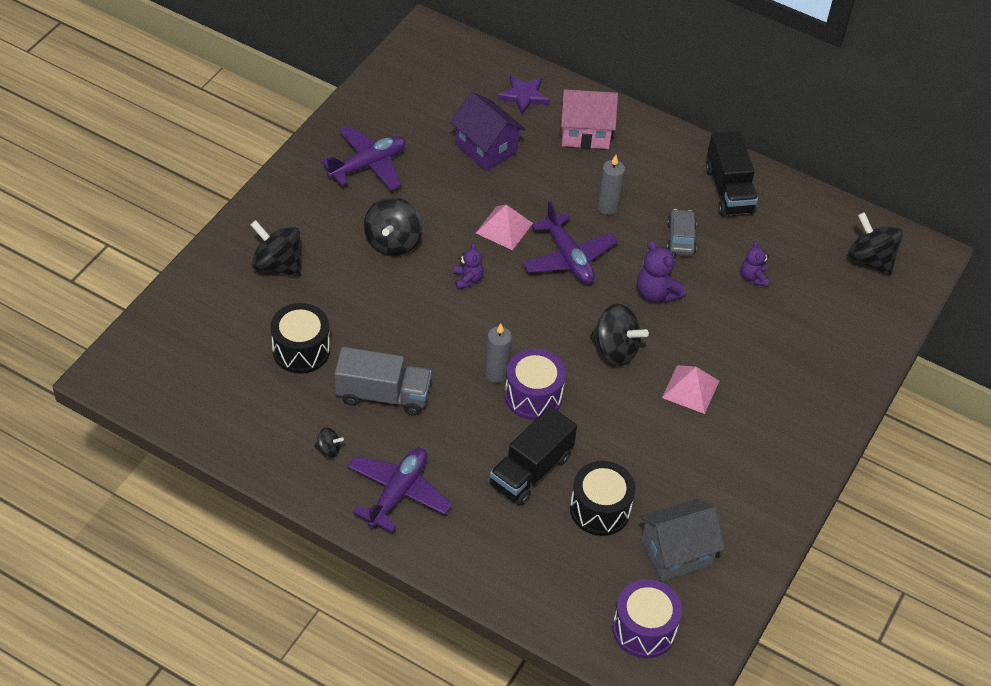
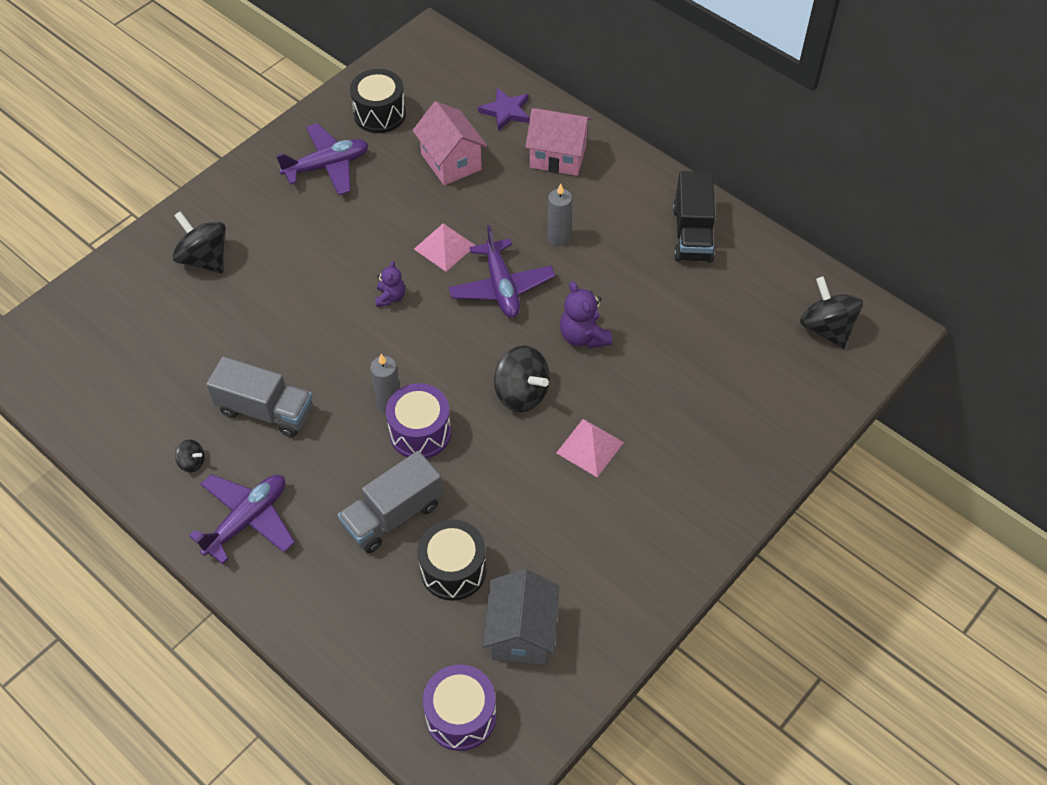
camera: 15 degrees right, 5 degrees up
black drum [270,303,330,374] -> black drum moved to [350,69,406,133]
black spinning top [364,197,422,257] -> none
purple house [450,92,525,171] -> pink house [412,101,487,185]
black truck [489,406,577,505] -> grey truck [338,451,443,553]
grey house [640,499,725,582] -> grey house turned 75 degrees counterclockwise [483,569,559,665]
grey car [667,209,697,256] -> none
purple teddy bear [741,241,769,287] -> none

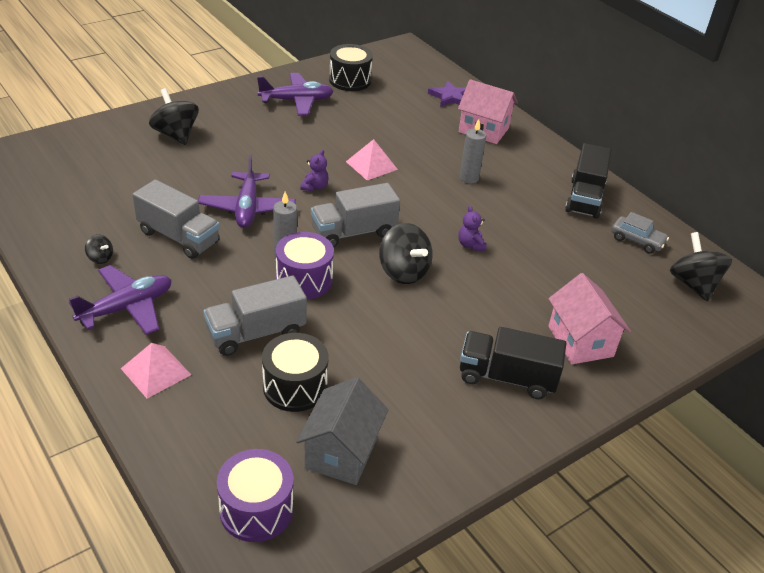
camera: 10 degrees right, 15 degrees down
pink house [412,101,487,185] -> pink house moved to [548,273,631,364]
purple plane [449,225,555,318] -> purple plane moved to [198,155,296,228]
pink pyramid [556,419,624,477] -> pink pyramid moved to [121,343,191,399]
purple teddy bear [560,282,612,348] -> purple teddy bear [458,206,487,251], size x0.64
none -> grey truck [311,183,400,247]
none -> black truck [460,327,566,399]
none -> grey car [611,212,669,254]

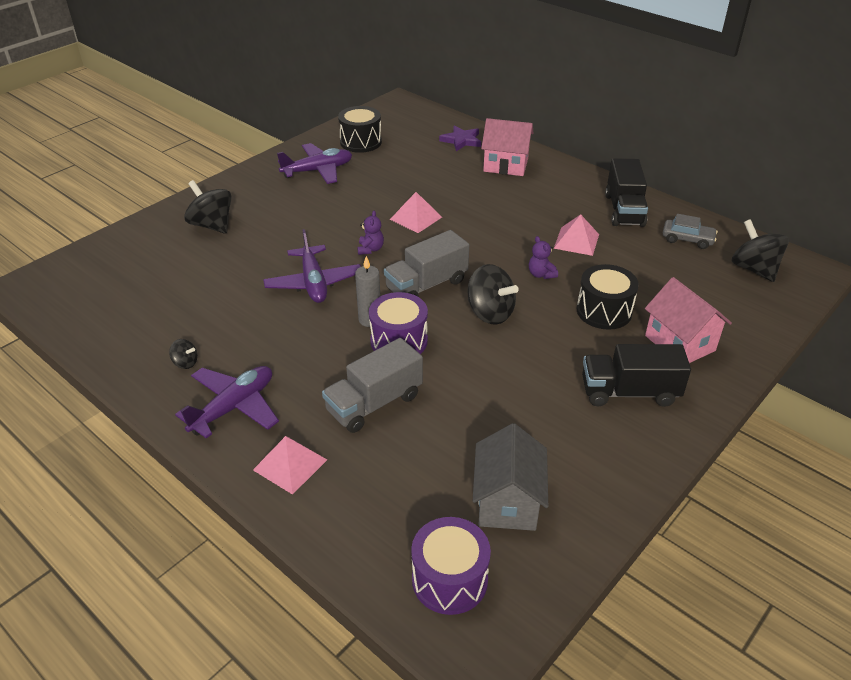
camera: 10 degrees left, 0 degrees up
grey truck [133,179,220,259] -> none
black drum [262,333,328,412] -> black drum moved to [577,264,639,330]
grey candle [459,119,487,183] -> none
none -> pink pyramid [554,214,599,256]

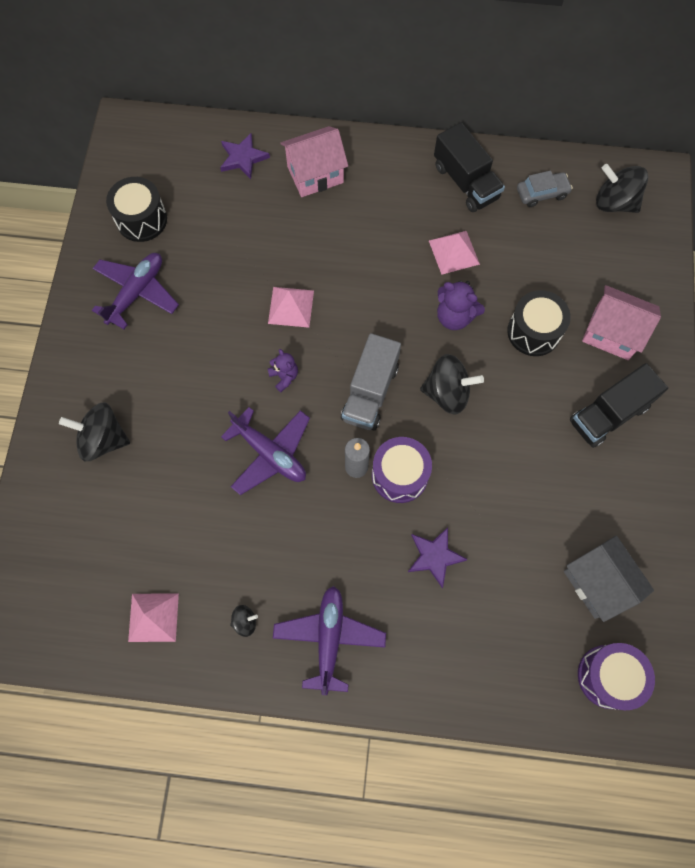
camera: 35 degrees left, 30 degrees up
pink pyramid [253,436,327,495] -> pink pyramid moved to [128,593,179,642]
grey truck [322,338,423,433] -> purple star [408,527,468,588]
purple teddy bear [529,236,558,279] -> purple teddy bear [437,280,485,330], size x1.56

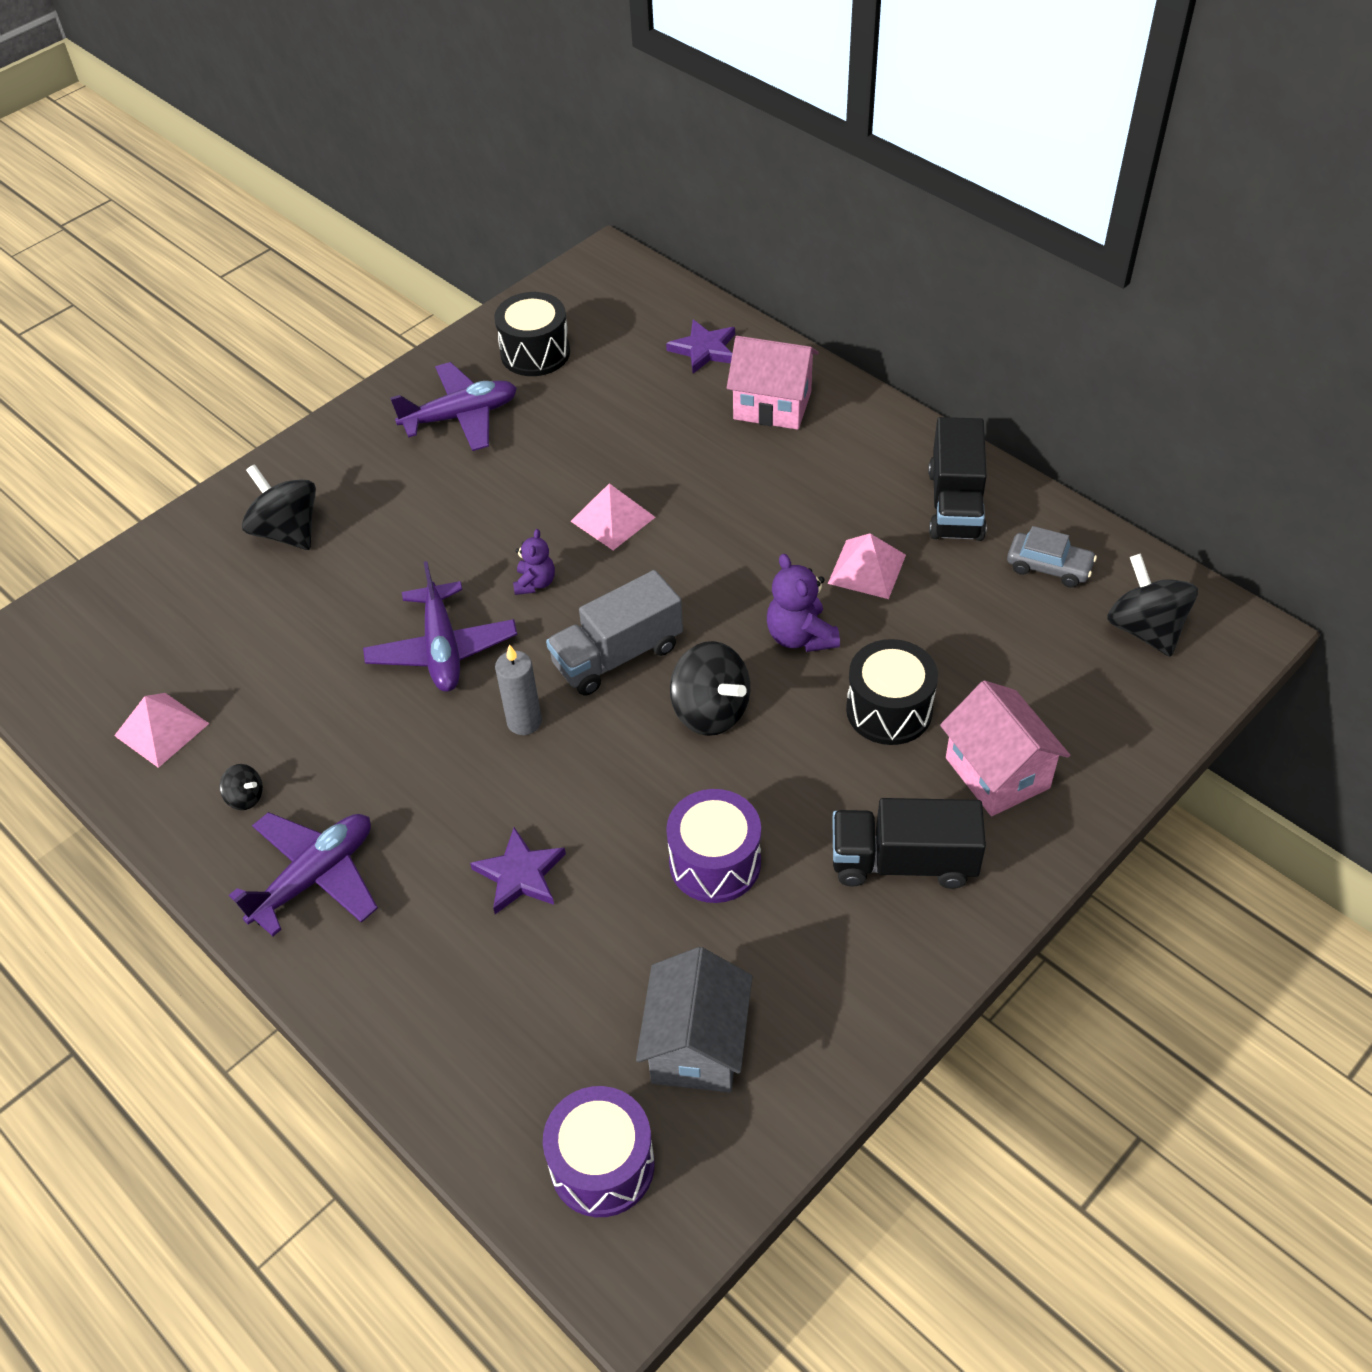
camera: 40 degrees right, 20 degrees down
purple drum [372,437,432,503] -> purple drum moved to [666,789,761,903]

